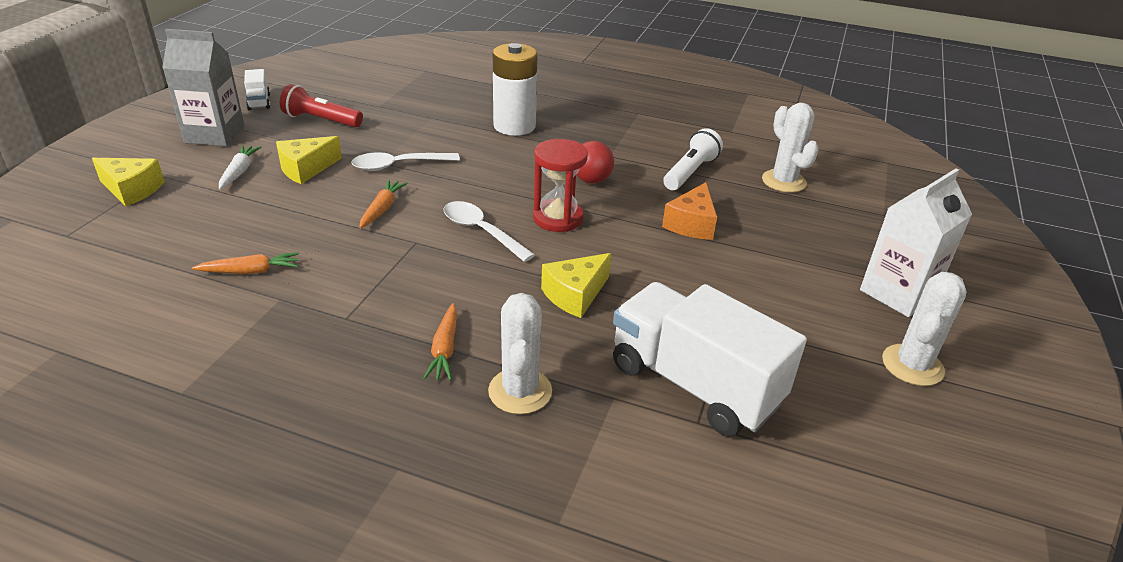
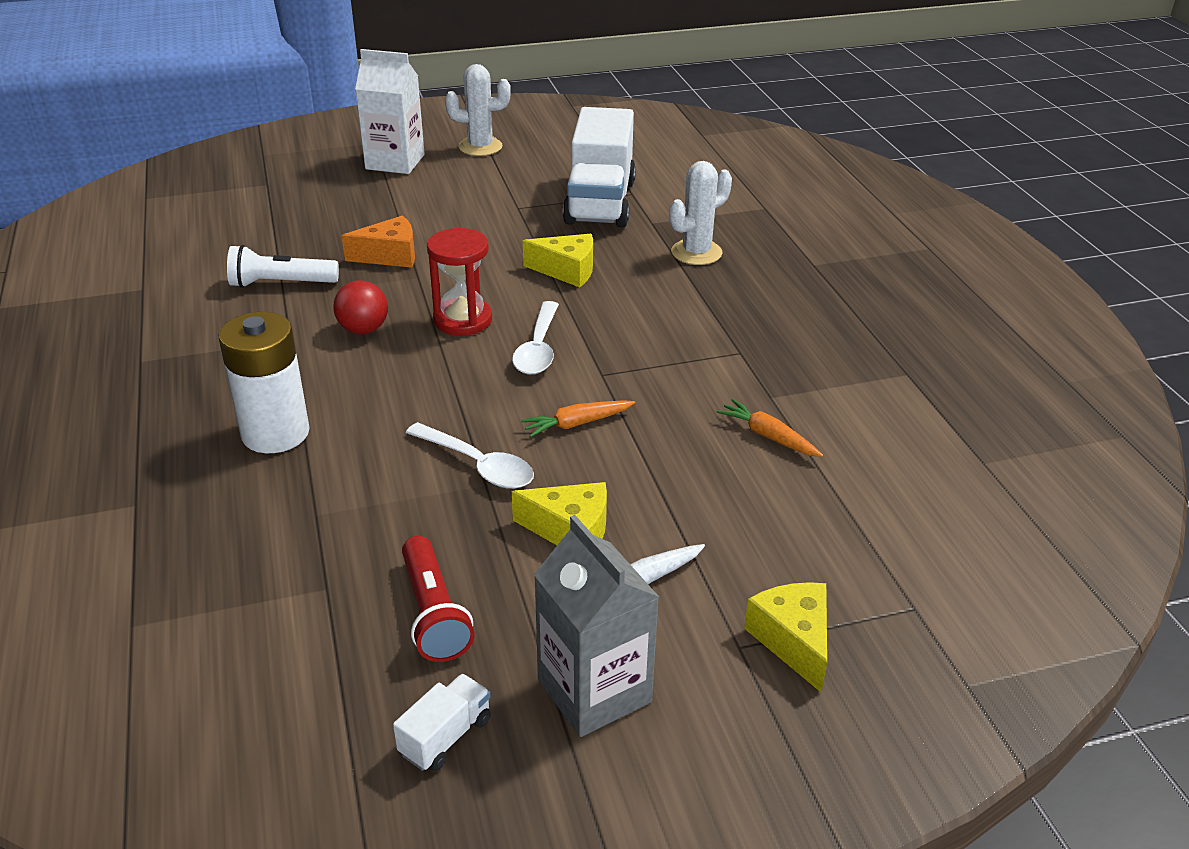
camera: 125 degrees left, 0 degrees up
orange carrot [423,303,457,381] -> none
white cactus [762,103,819,193] -> none

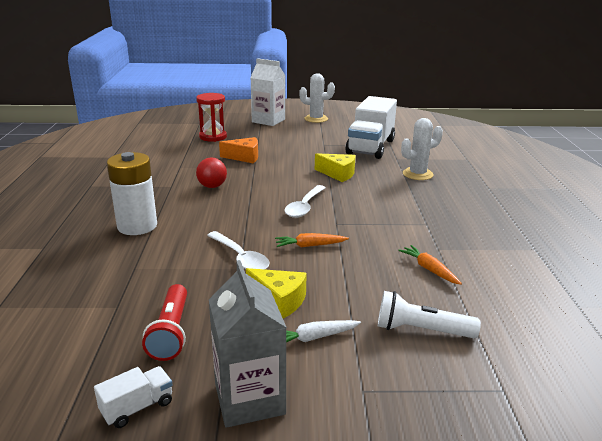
camera: 15 degrees right, 10 degrees down
white flashlight [227,245,339,288] -> white flashlight moved to [378,291,481,338]
red hourglass [427,228,492,336] -> red hourglass moved to [196,93,227,142]
yellow cheese [744,582,827,692] -> none

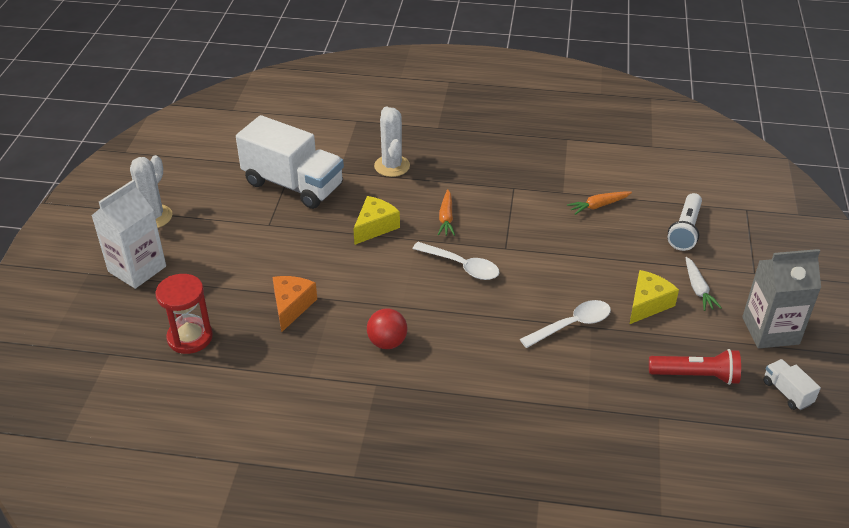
camera: 80 degrees left, 15 degrees up
white battery [107,152,157,235] -> none
orange carrot [275,233,349,247] -> orange carrot moved to [438,189,455,236]

